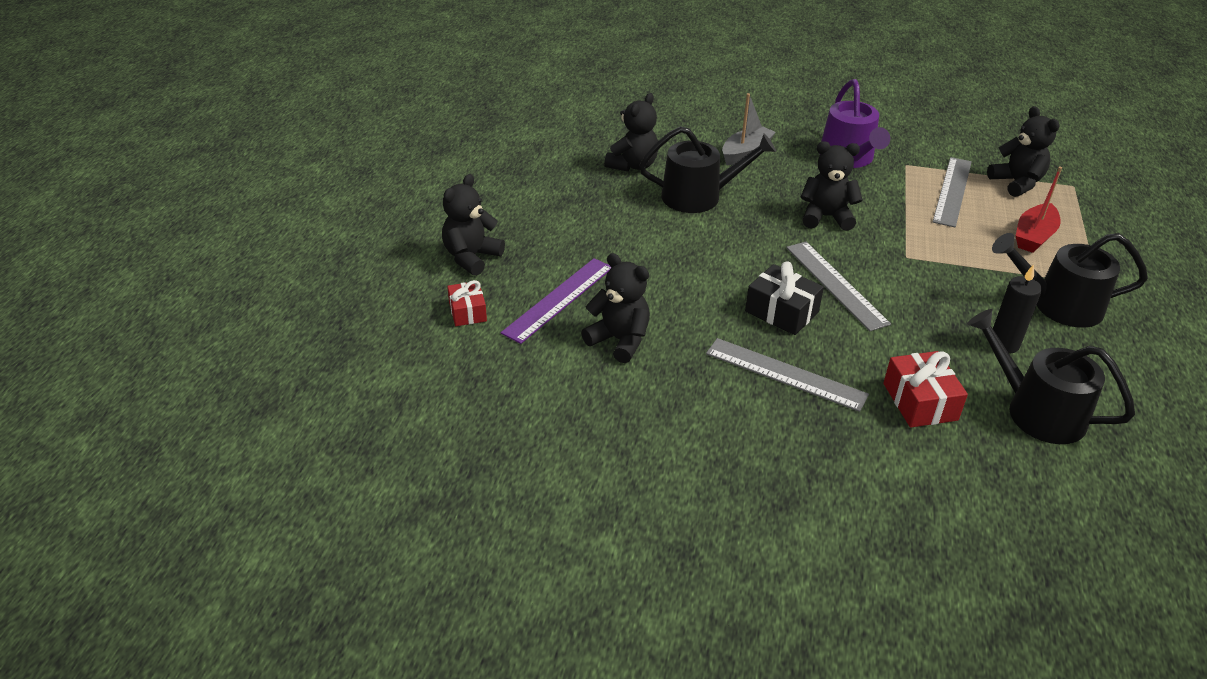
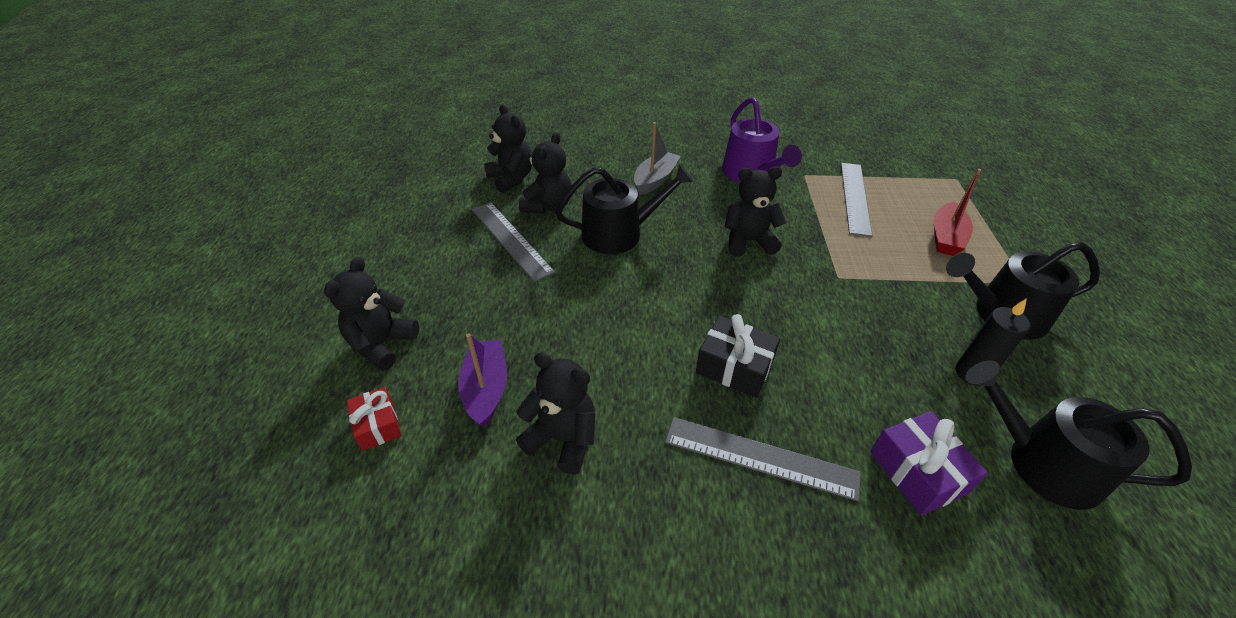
camera: 10 degrees left, 5 degrees up
purple ruler [501,258,612,344] -> purple boat [458,333,507,428]
grey ruler [786,242,891,331] -> grey ruler moved to [472,202,555,282]
red gift [883,351,968,427] -> purple gift [870,411,988,516]
black teddy bear [987,106,1060,197] -> black teddy bear moved to [484,104,532,193]

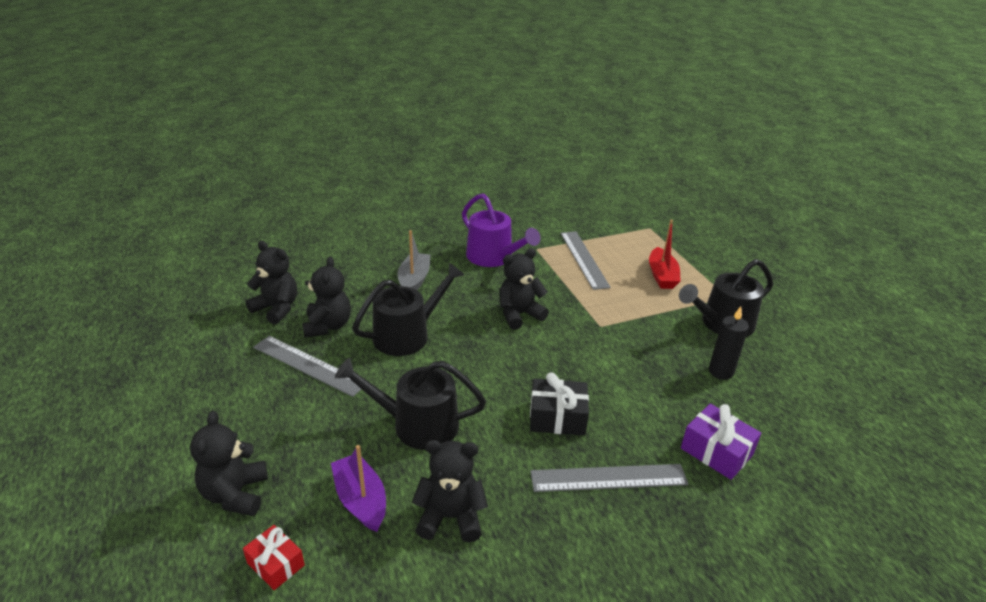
camera: 25 degrees left, 10 degrees down
black watering can [965,361,1192,510] -> black watering can moved to [335,358,486,450]

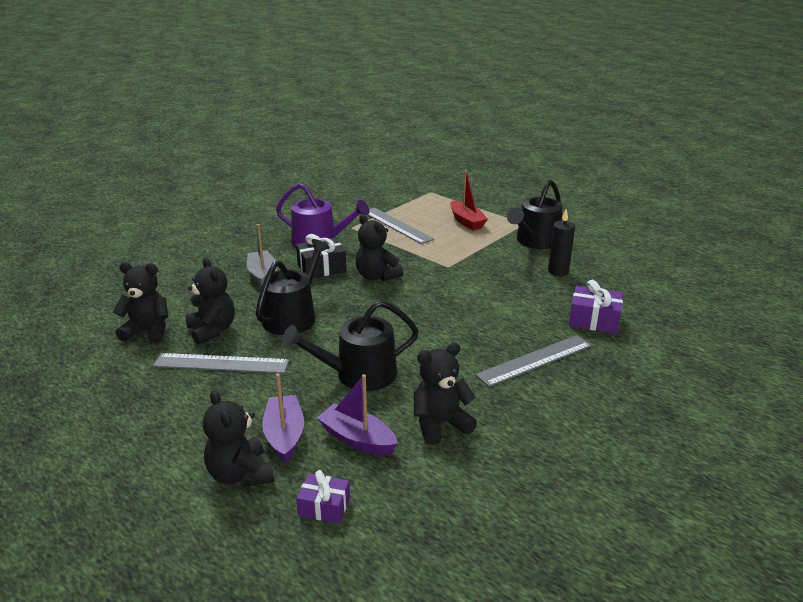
camera: 25 degrees left, 5 degrees down
red gift [243,525,305,590] -> purple gift [296,470,350,524]
black teddy bear [499,248,549,330] -> black teddy bear turned 75 degrees counterclockwise [355,215,403,281]
black gift [530,372,589,436] -> black gift moved to [296,234,346,278]
none -> purple boat [262,373,304,463]

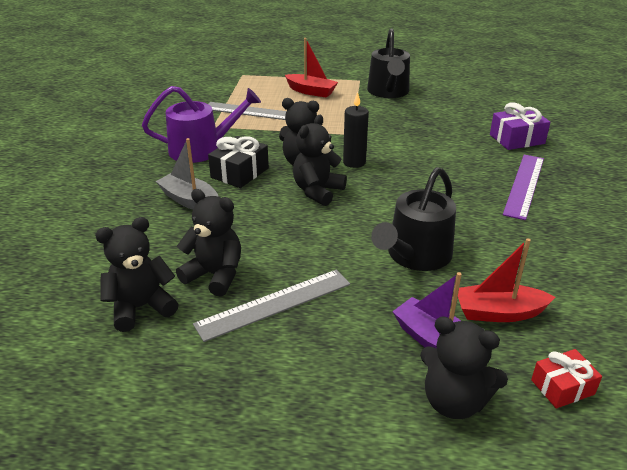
camera: 35 degrees left, 5 degrees up
black watering can [256,239,329,335] -> none
purple gift [296,470,350,524] -> red gift [531,349,602,408]
purple boat [317,374,398,455] -> red boat [458,238,555,322]
black teddy bear [414,343,477,445] -> black teddy bear moved to [293,115,347,206]
grey ruler [475,335,592,387] -> purple ruler [503,155,544,220]
black candle [548,209,575,276] -> black candle moved to [343,92,369,168]

